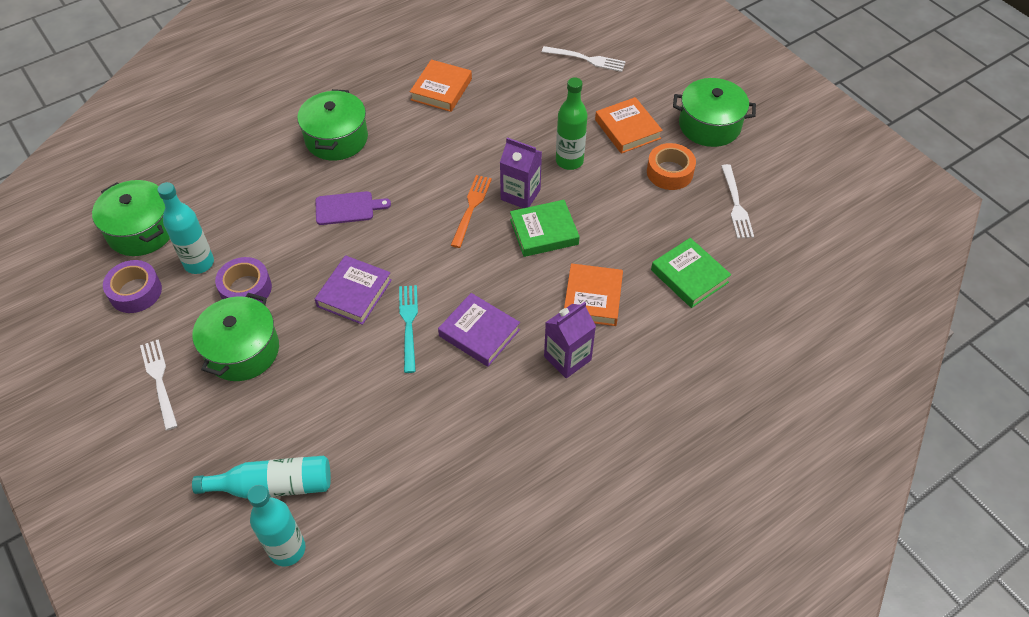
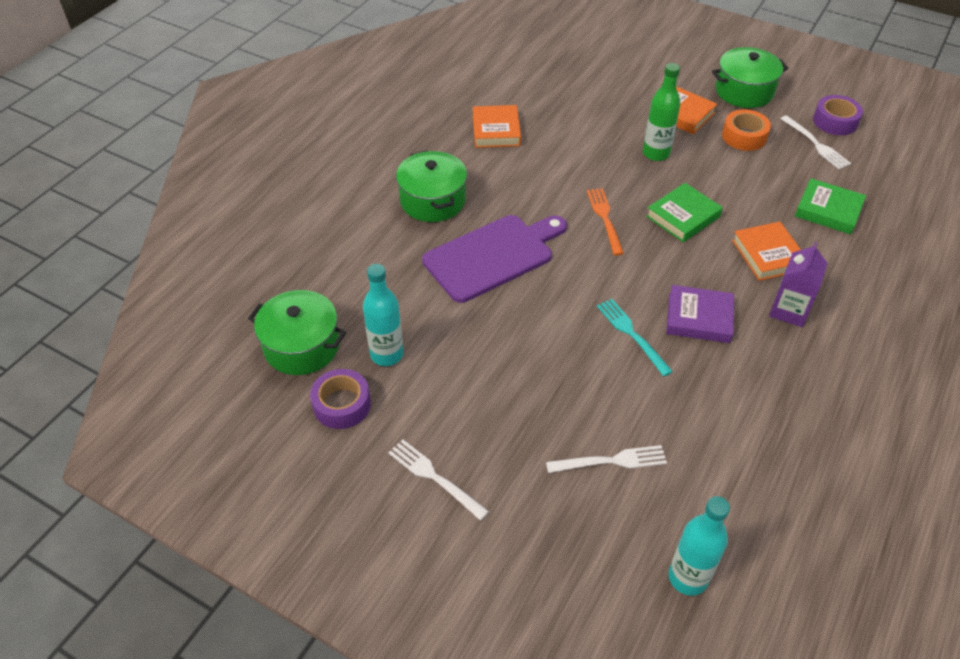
camera: 25 degrees left, 5 degrees down
green pot [192,293,279,381] -> none
turquoise bottle [192,456,331,499] -> none
purple tape [215,257,272,303] -> purple tape moved to [813,95,863,135]
purple cutting board [315,191,391,225] -> purple cutting board [422,215,567,303], size x1.96
purple book [315,255,392,325] -> none
purple carton [500,137,542,208] -> none
white fork [542,46,626,72] -> white fork moved to [546,445,667,473]

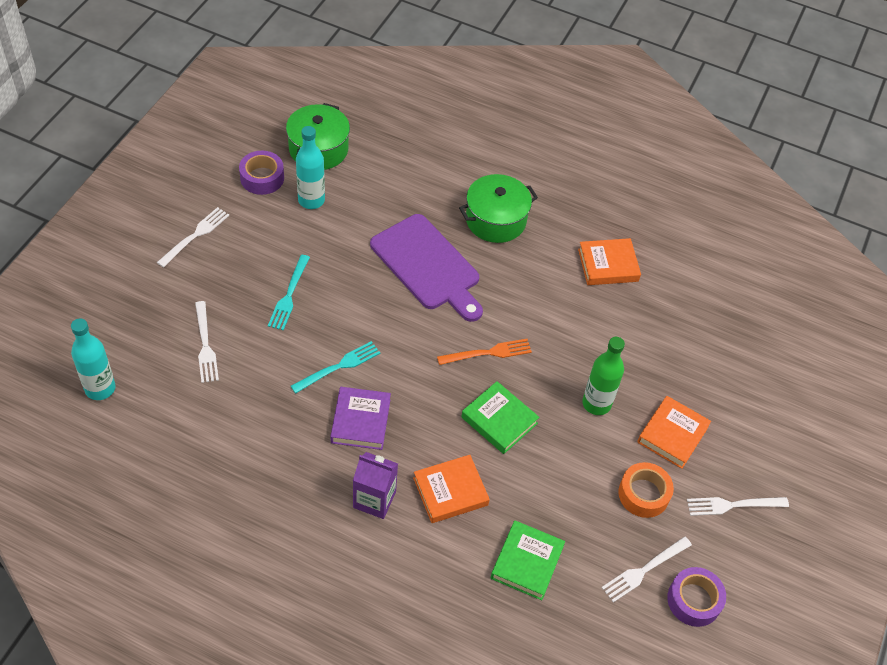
camera: 80 degrees right, 5 degrees up
green pot [712,47,788,108] -> white fork [687,497,789,516]
none -> turquoise fork [268,255,310,330]

